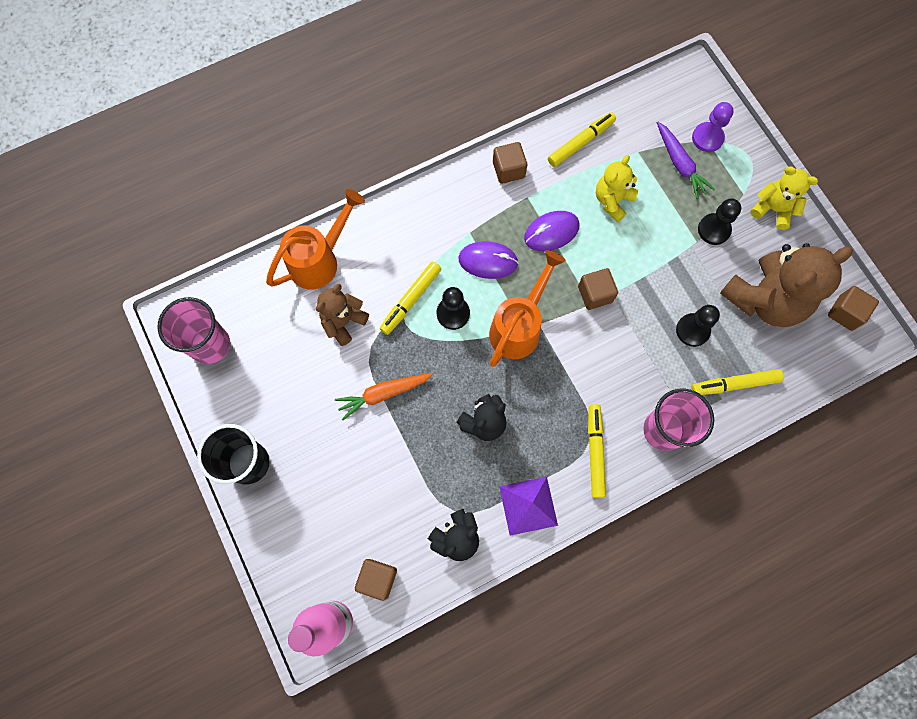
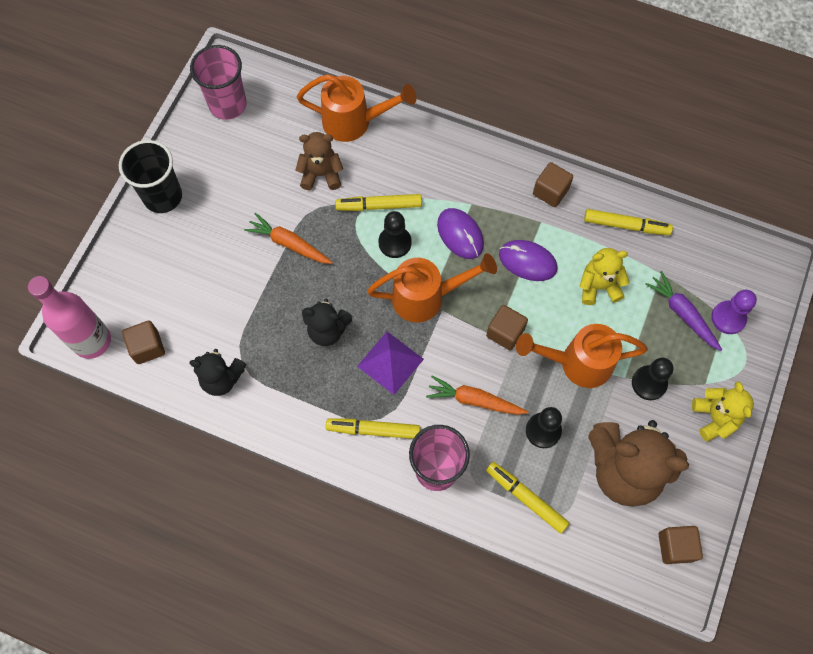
camera: 50 degrees right, 5 degrees down
purple pyramid [499,477,558,536] -> purple pyramid moved to [357,332,424,395]
yellow marker [588,404,606,498] -> yellow marker turned 135 degrees counterclockwise [326,418,420,439]
purple carrot [657,122,715,199] -> purple carrot turned 120 degrees clockwise [645,271,722,351]
none -> orange carrot [426,375,528,415]
none -> orange watering can [516,324,648,388]

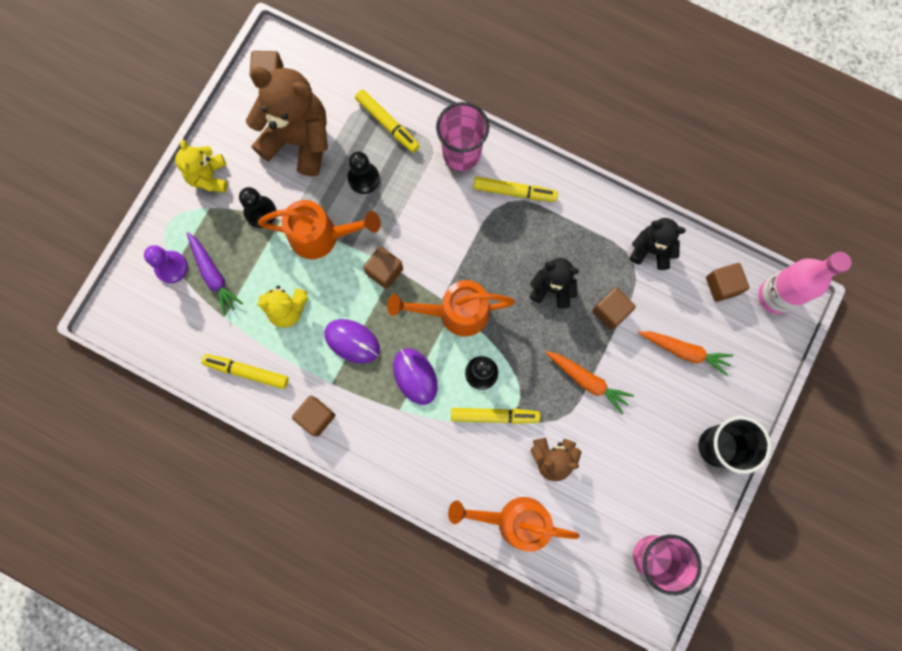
camera: 175 degrees left, 10 degrees up
purple pyramid [357,332,424,395] -> none
orange carrot [426,375,528,415] -> orange carrot moved to [638,331,734,376]
none -> brown cube [592,287,636,330]

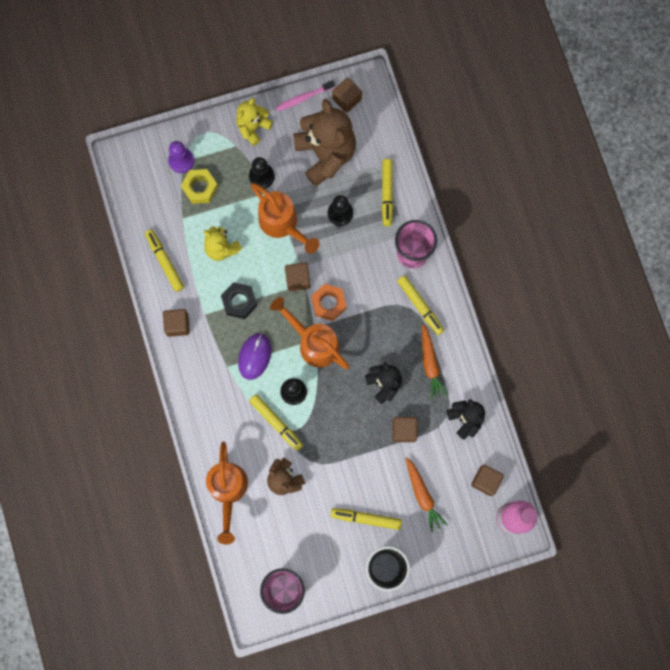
camera: 45 degrees right, 0 degrees up
purple carrot [187,232,243,316] -> yellow nut [181,169,218,204]
purple mouse [324,319,380,364] -> black nut [221,282,257,319]
orange watering can [448,497,580,552] -> orange watering can turned 150 degrees counterclockwise [206,442,248,545]
orange carrot [546,351,634,414] -> orange carrot moved to [422,324,448,400]
none -> pink toothbrush [276,80,335,111]
none -> orange nut [311,284,347,321]
none -> yellow marker [330,508,402,530]

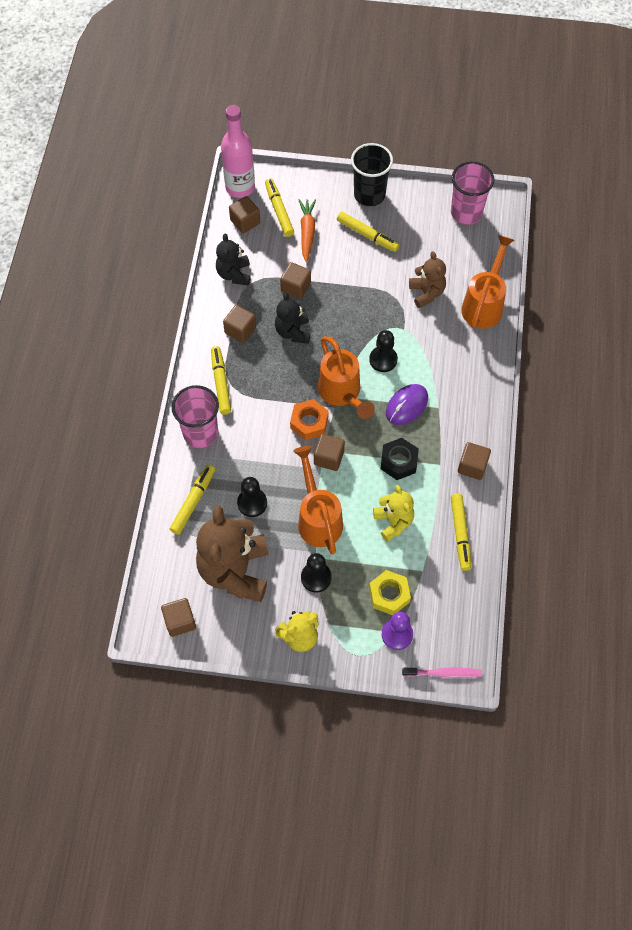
camera: 155 degrees left, 15 degrees down
yellow marker [249,394,303,451] -> yellow marker moved to [265,178,294,237]
pink toothbrush [276,80,335,111] -> pink toothbrush moved to [402,667,482,678]
orange carrot [422,324,448,400] -> brown cube [223,305,256,343]

